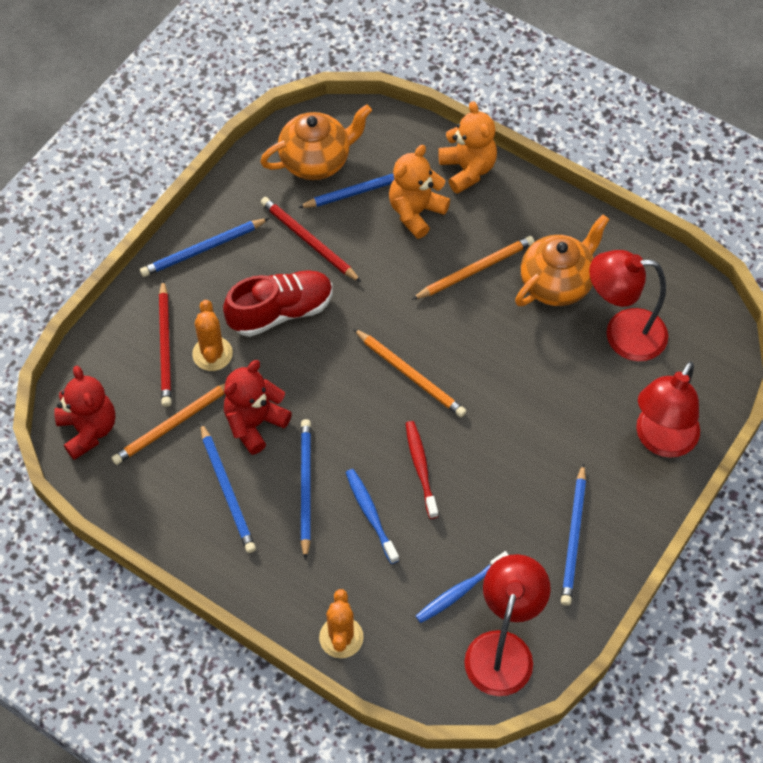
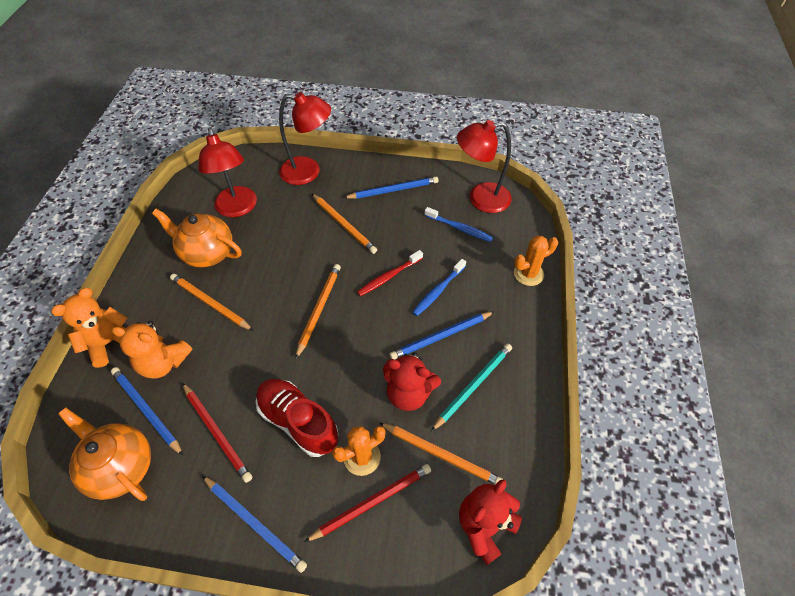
camera: 115 degrees left, 5 degrees down
blue pencil [200,422,256,553] -> turquoise pencil [431,344,512,431]
red pencil [260,197,361,282] -> red pencil turned 60 degrees counterclockwise [182,383,252,483]
none -> orange pencil [312,194,377,254]

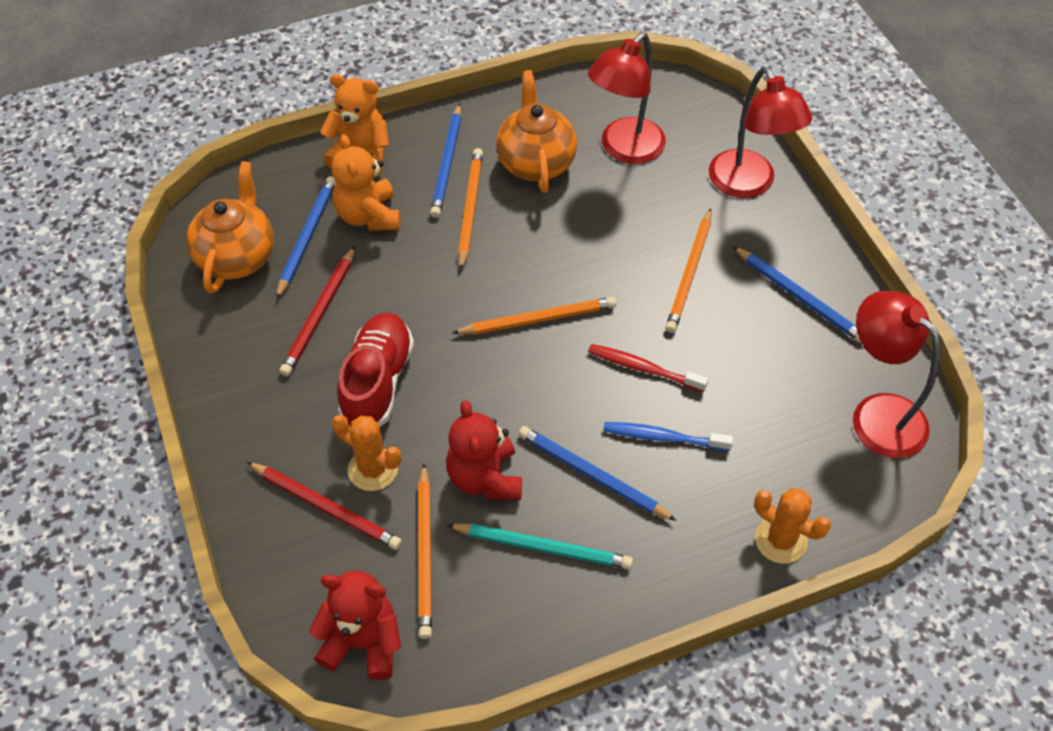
camera: 60 degrees right, 0 degrees up
blue pencil [202,476,307,573] -> blue pencil moved to [430,103,462,218]
blue toothbrush [425,207,493,242] -> none

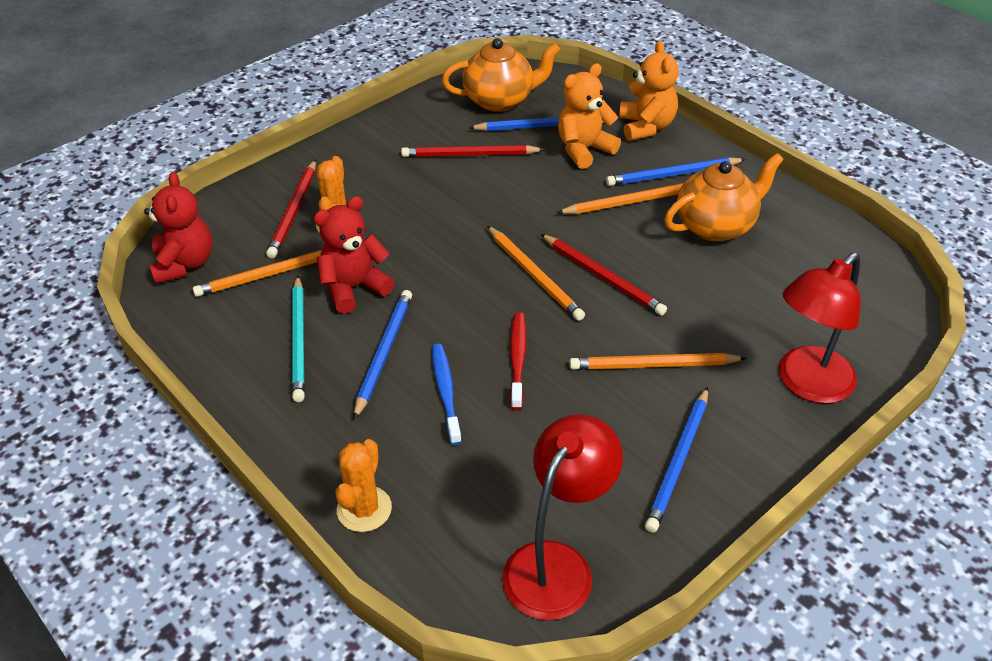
camera: 70 degrees right, 10 degrees down
red shoe [337,313,414,427] -> none
red lamp [588,32,666,164] -> none
none -> red pencil [541,234,667,316]

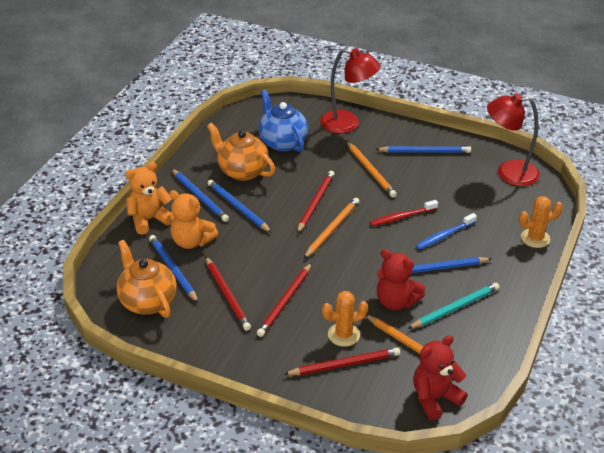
camera: 115 degrees left, 5 degrees down
orange pencil [557,183,684,214] -> blue pencil [208,180,272,233]
none -> red pencil [257,263,312,337]
none -> blue teapot [259,90,308,152]

